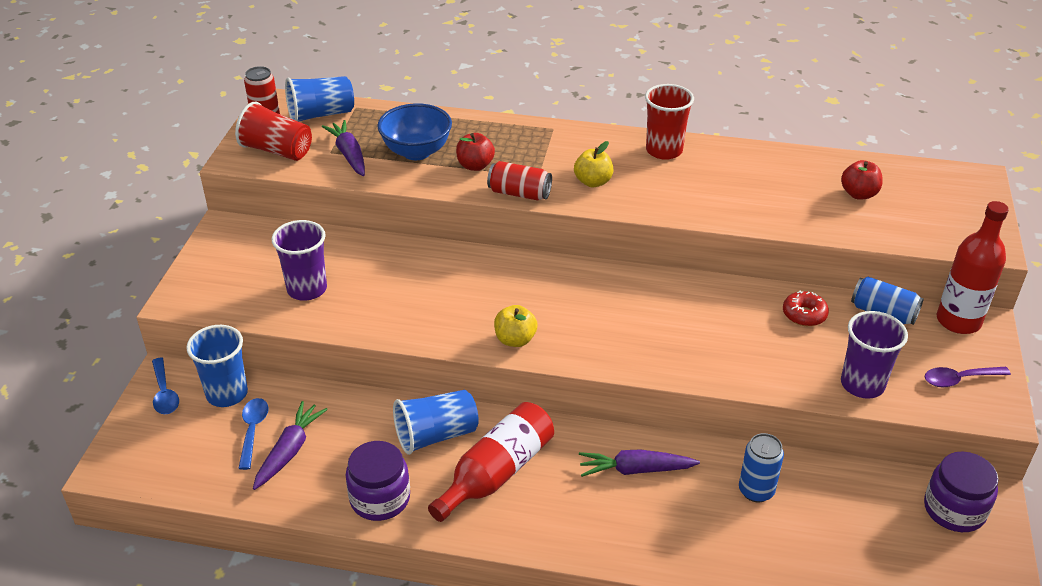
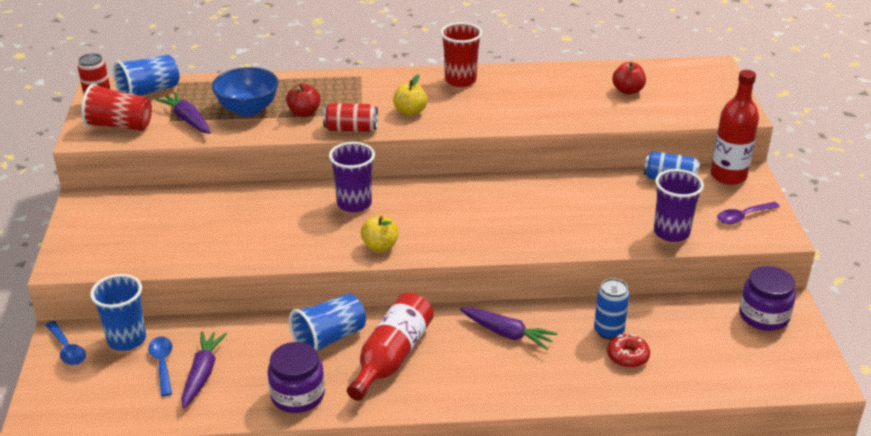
camera: 15 degrees left, 5 degrees down
purple cup [272,220,327,301] -> purple cup moved to [329,142,375,212]
purple carrot [579,449,700,477] -> purple carrot turned 135 degrees counterclockwise [460,308,557,350]
red donut [783,290,829,326] -> red donut moved to [607,334,650,368]

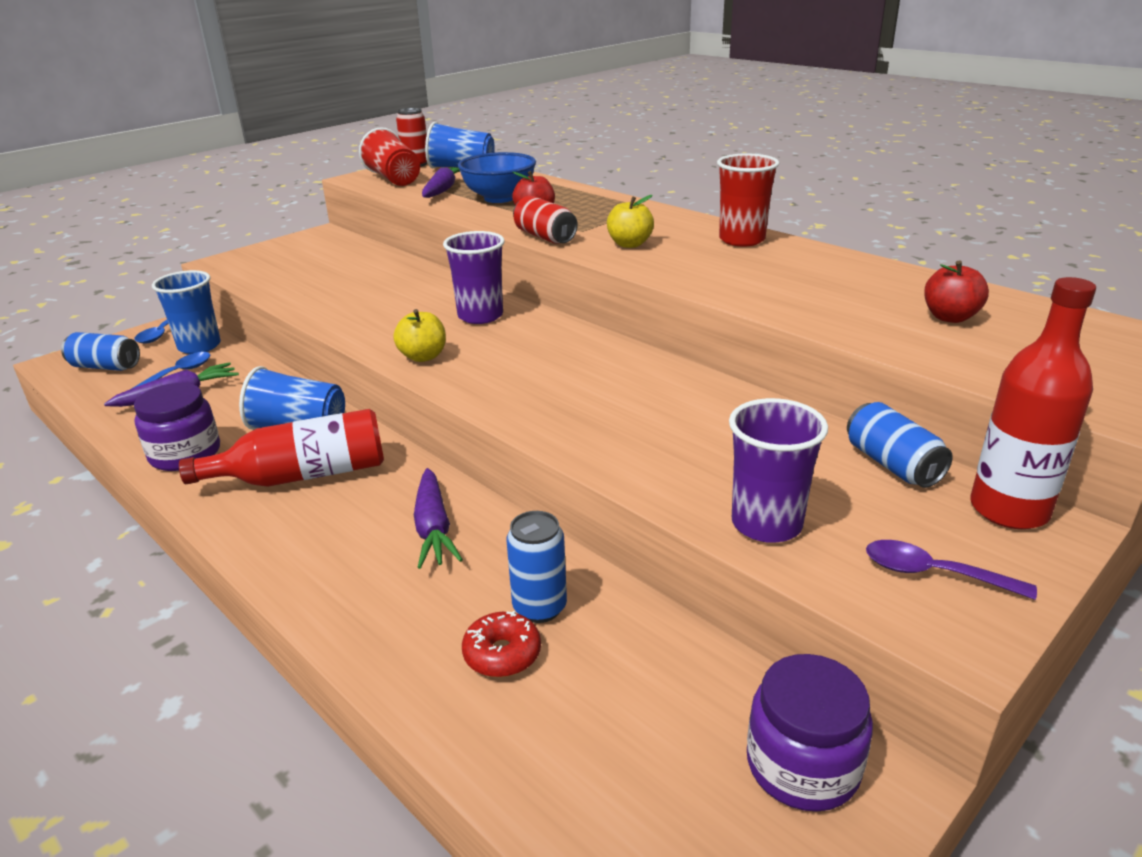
camera: 50 degrees right, 5 degrees down
none -> blue can [61,332,140,371]

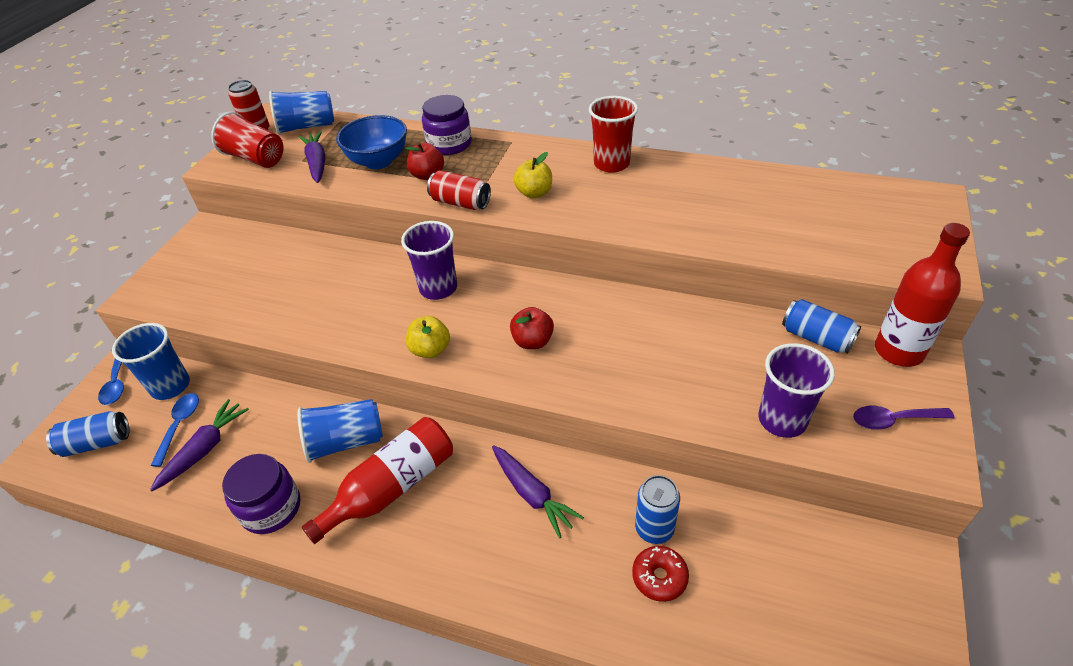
camera: 25 degrees left, 15 degrees up
purple jar [747,654,873,812] -> purple jar moved to [422,95,472,155]
red apple [924,261,989,323] -> red apple moved to [510,307,554,349]

